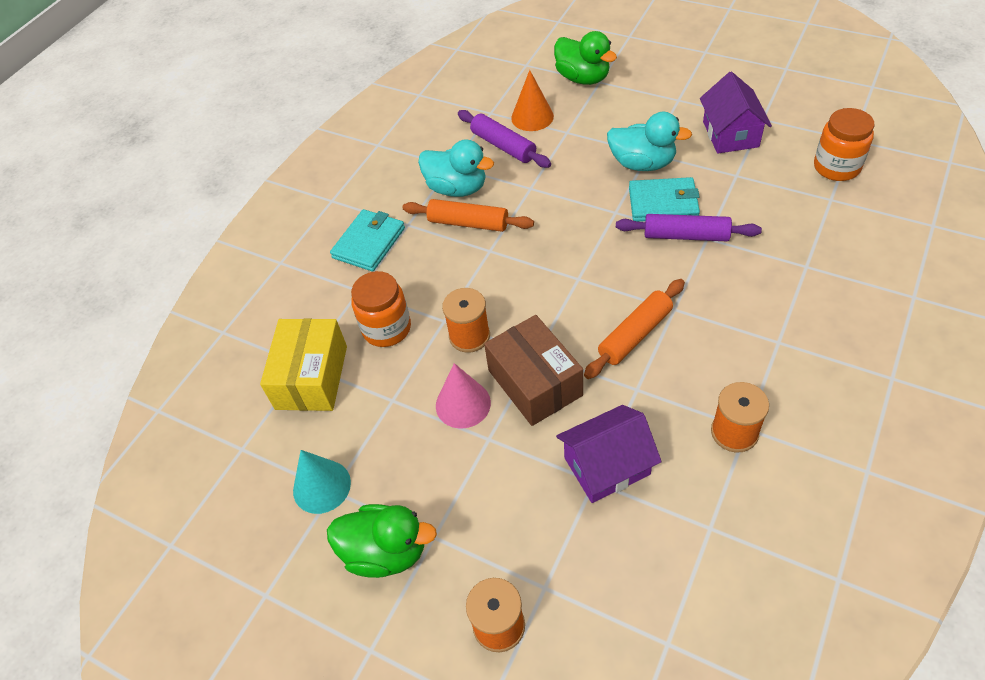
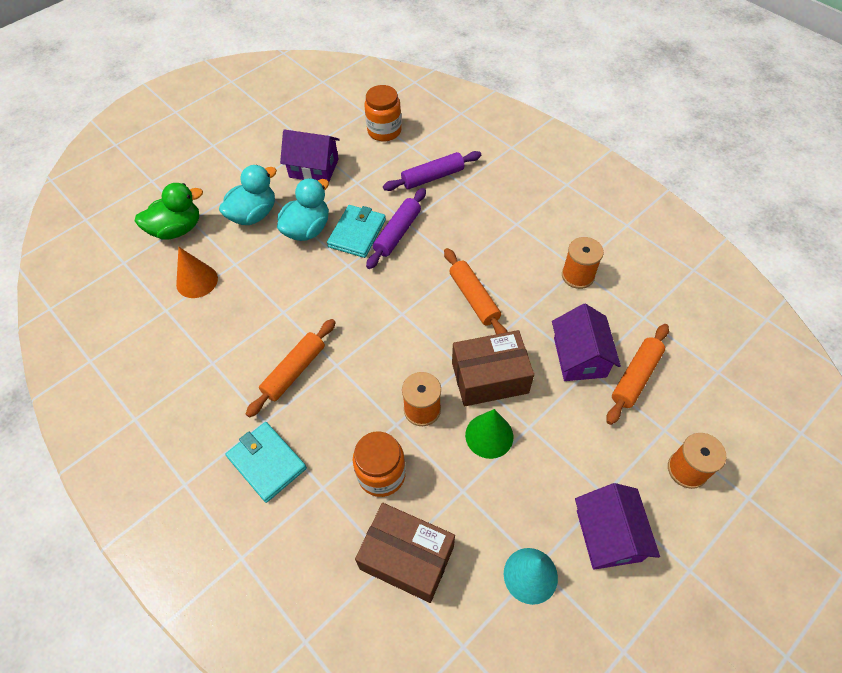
camera: 75 degrees left, 5 degrees up
yellow box [260,318,347,411] -> brown box [355,503,455,603]
green duck [327,504,437,578] -> purple house [575,483,660,570]
turquoise duck [418,139,494,197] -> turquoise duck moved to [219,165,277,225]
pink cone [436,363,491,429] -> green cone [465,409,513,459]
purple rolling pin [458,110,551,168] -> purple rolling pin moved to [383,151,481,191]
none -> orange rolling pin [606,324,669,425]

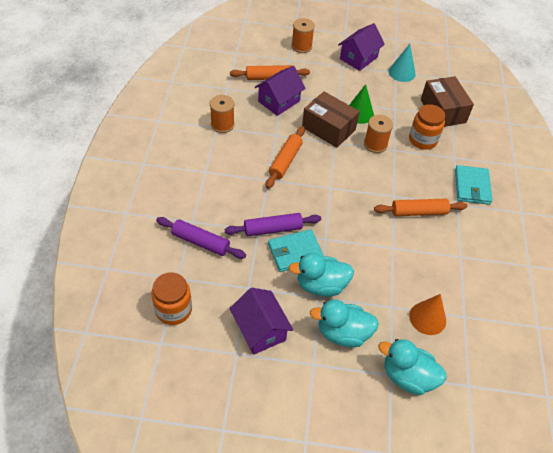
camera: 135 degrees left, 5 degrees down
green duck [135,183,203,240] -> turquoise duck [378,339,447,395]

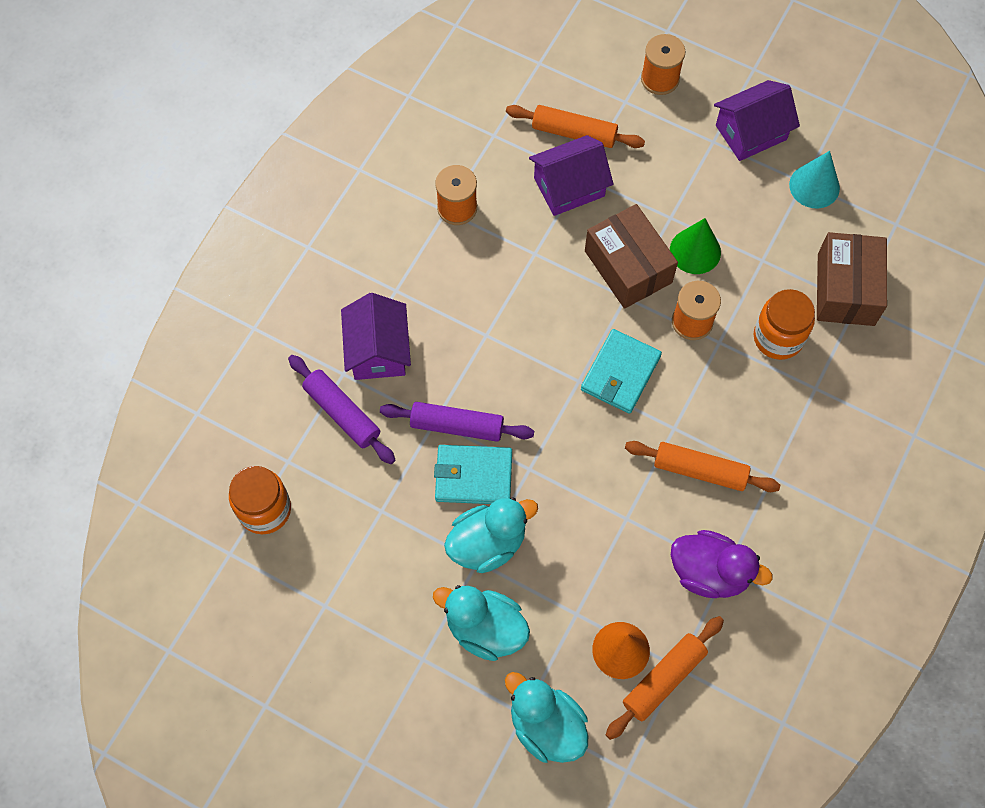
camera: 25 degrees right, 15 degrees up
purple house [229,288,293,355] -> purple house moved to [341,293,411,380]
orange rolling pin [266,126,305,189] -> orange rolling pin moved to [606,616,724,740]
turquoise duck [289,253,354,297] -> turquoise duck turned 135 degrees clockwise [444,497,538,573]
turquoise wallet [455,165,492,205] -> turquoise wallet moved to [581,329,662,414]
none -> purple duck [671,530,773,598]

